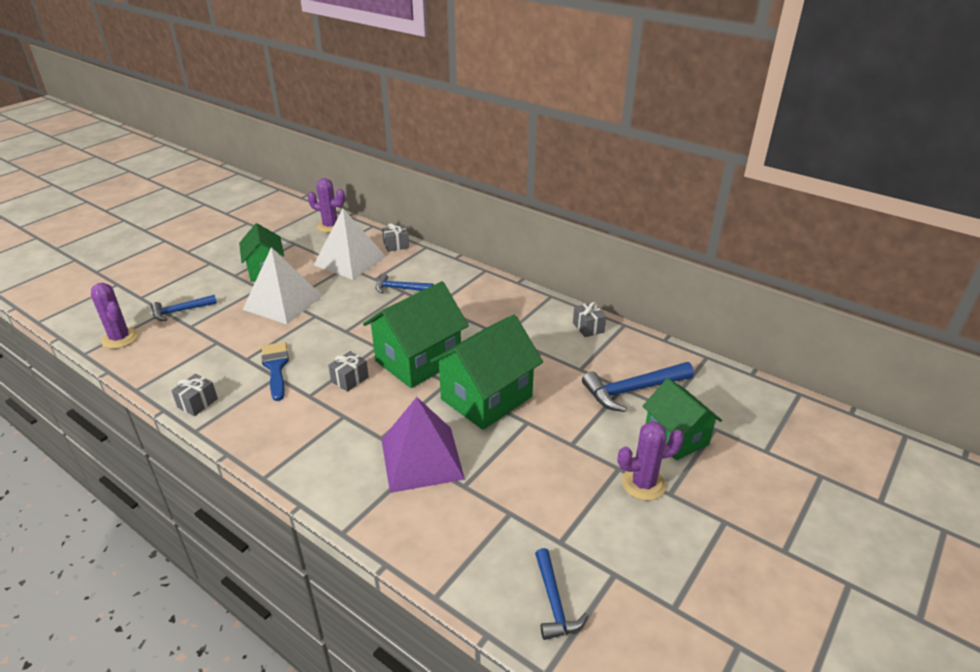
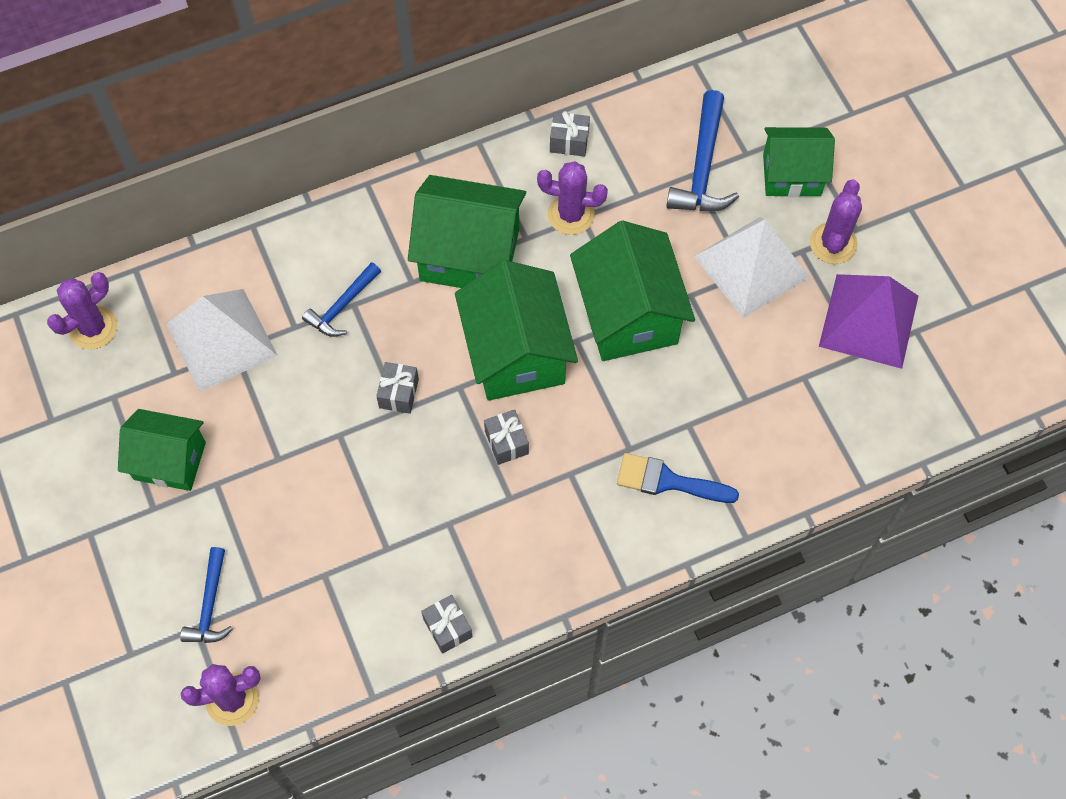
camera: 60 degrees left, 30 degrees up
white pyramid [243,247,322,324] -> white pyramid moved to [694,217,810,318]
blue brush [262,342,289,401] -> blue brush moved to [617,453,739,503]
purple pyramid [381,397,465,493] -> purple pyramid moved to [819,274,918,369]
grey gift [382,223,409,252] -> grey gift moved to [376,362,419,414]
blue hammer [535,548,588,640] -> none
none -> green house [408,175,526,288]
none -> purple cactus [537,161,608,235]

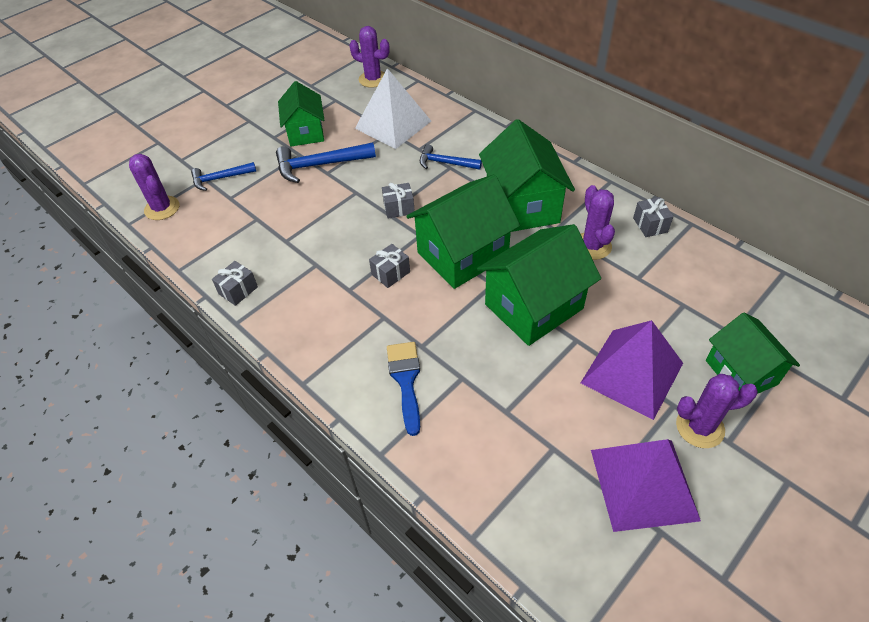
camera: 70 degrees right, 15 degrees down
blue hammer [666,90,739,211] -> blue hammer moved to [276,142,376,183]
white pyramid [694,217,810,318] -> purple pyramid [581,320,683,420]

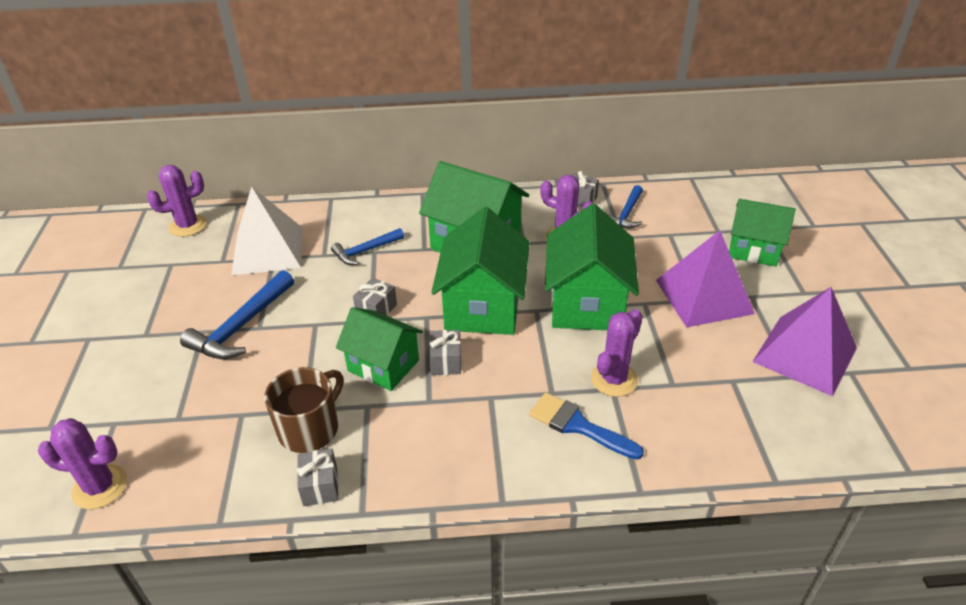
camera: 50 degrees left, 10 degrees down
blue hammer [191,162,256,191] -> blue hammer moved to [607,185,643,229]
green house [278,81,324,146] -> green house moved to [336,307,423,391]
purple cactus [676,374,758,448] -> purple cactus moved to [591,309,643,397]
none -> brown mug [264,367,344,453]

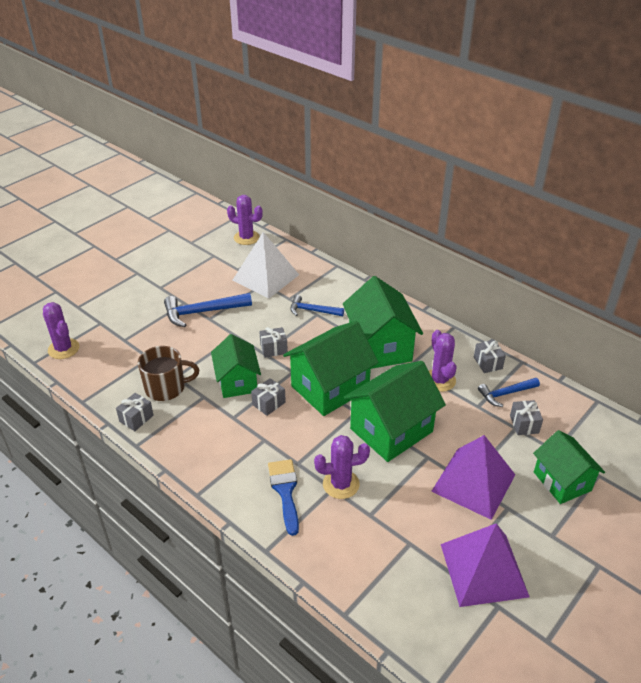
camera: 45 degrees right, 0 degrees up
none -> grey gift [510,400,543,435]

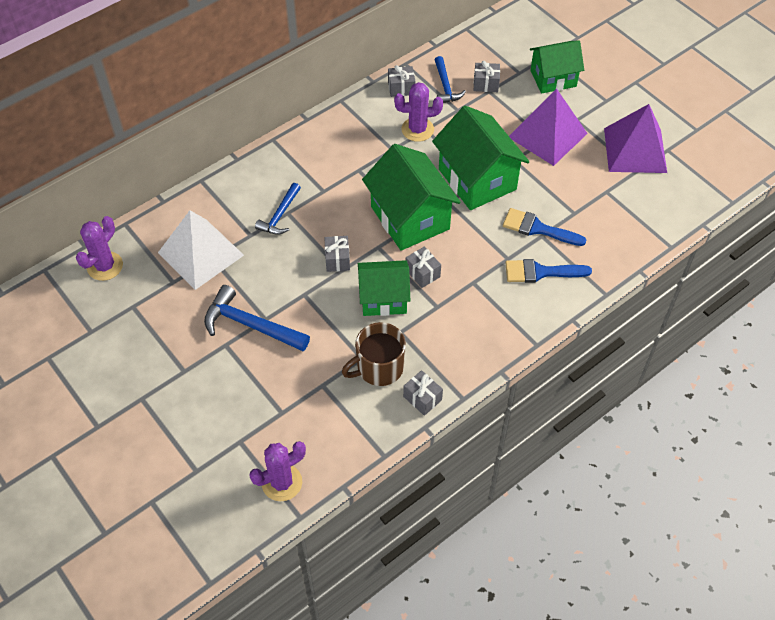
camera: 80 degrees left, 15 degrees up
brown mug [138,346,199,401] -> brown mug turned 120 degrees counterclockwise [342,322,406,386]
blue hammer [164,293,252,327] -> blue hammer turned 120 degrees clockwise [204,285,310,351]
purple cactus [314,435,370,499] -> blue brush [503,208,586,246]
green house [343,276,423,369] -> none

